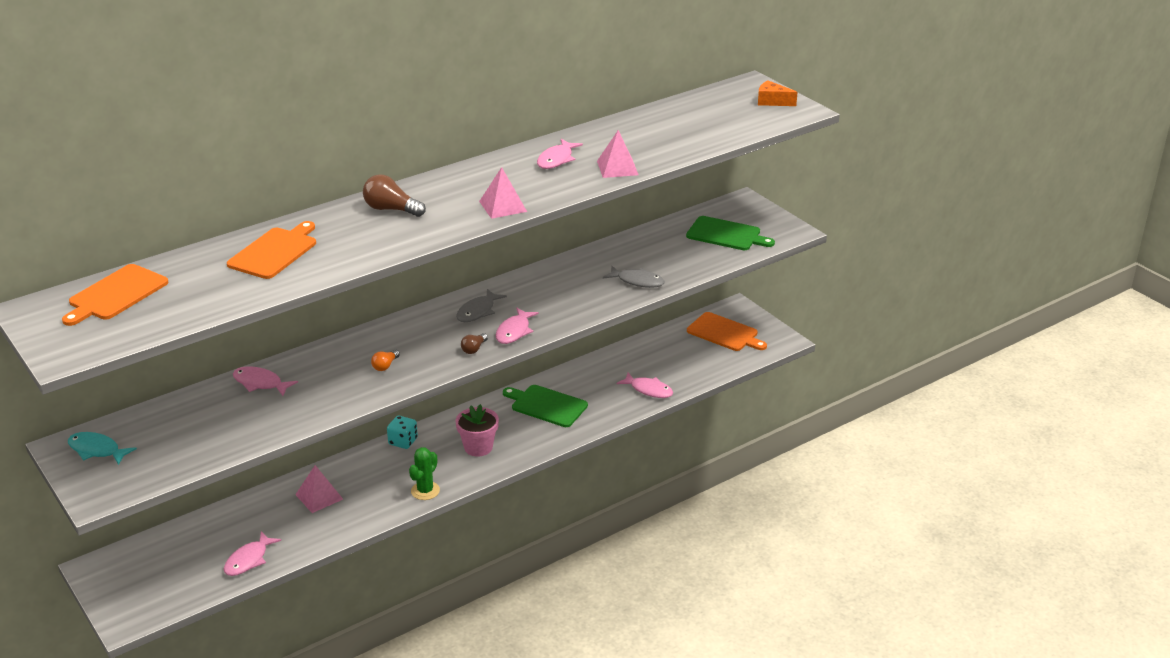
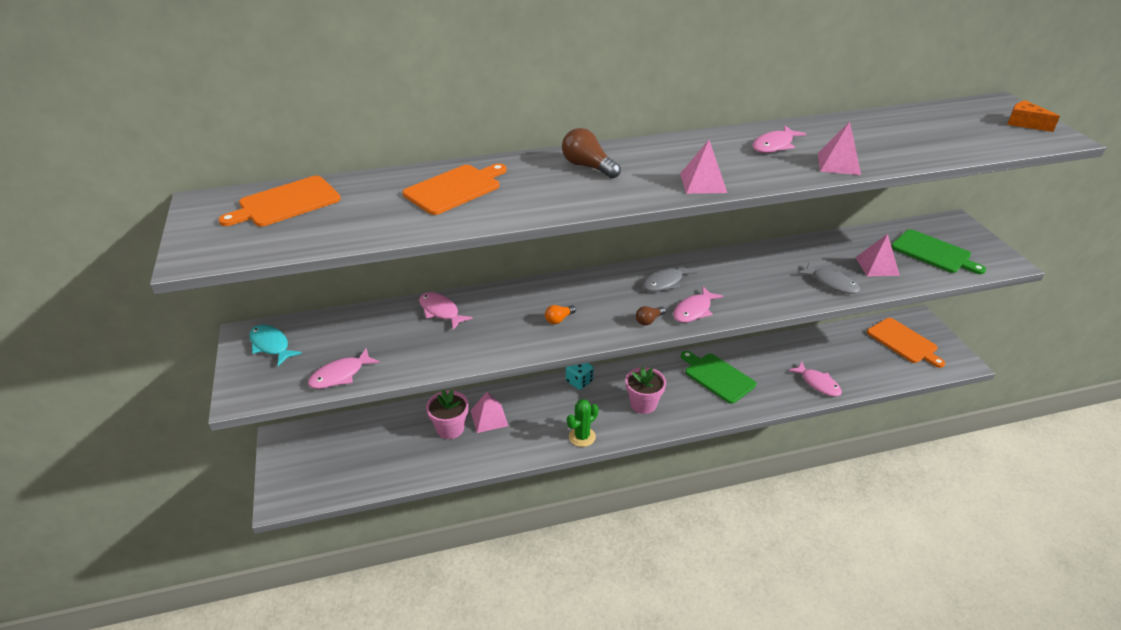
camera: 20 degrees right, 5 degrees up
pink fish [224,531,281,576] -> pink fish moved to [308,348,380,389]
none -> pink flower pot [426,390,469,439]
none -> pink pyramid [855,234,900,276]

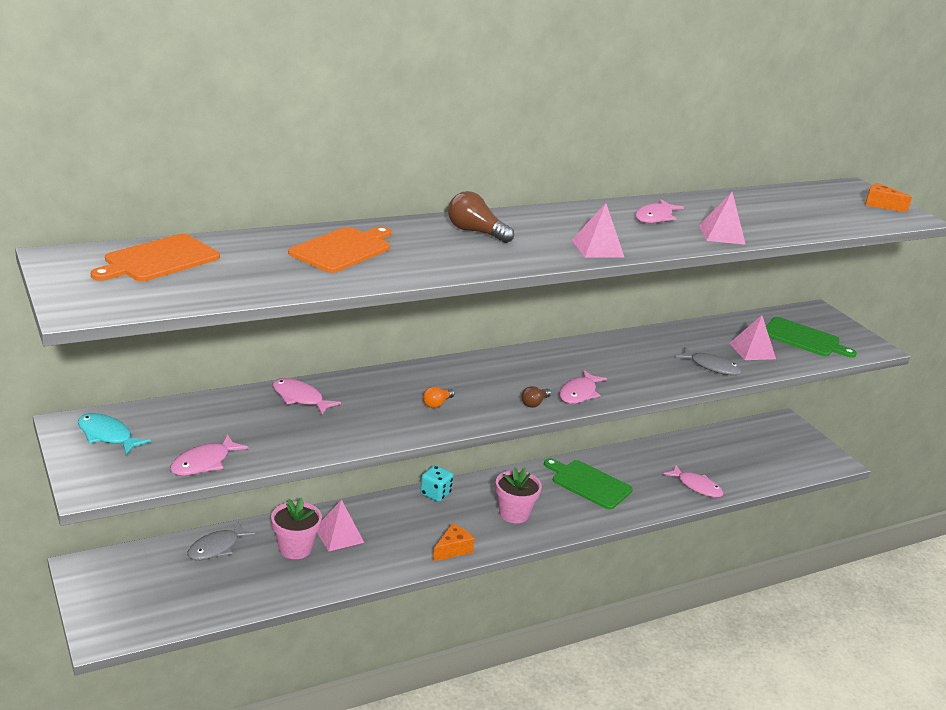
camera: 15 degrees left, 10 degrees down
green cactus [567,399,598,447] -> orange cheese [433,523,475,561]
grey fish [642,262,697,292] -> grey fish moved to [187,522,256,560]
orange cutting board [867,318,945,368] -> none

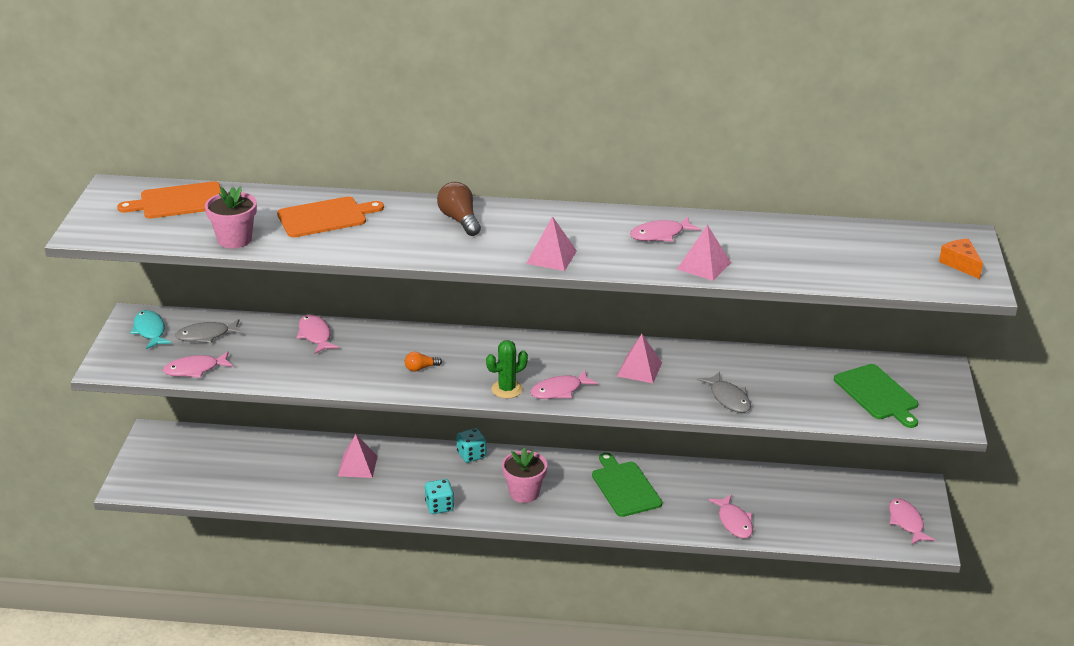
camera: 35 degrees right, 5 degrees up
grey fish [187,522,256,560] -> grey fish moved to [175,319,243,343]
pink flower pot [271,498,322,559] -> pink flower pot moved to [205,187,257,248]
orange cheese [433,523,475,561] -> turquoise dice [425,479,454,514]
brown light bulb [522,386,551,408] -> green cactus [486,340,528,398]
pink pyramid [729,315,776,360] -> pink pyramid moved to [617,334,662,383]
none -> pink fish [889,498,935,545]

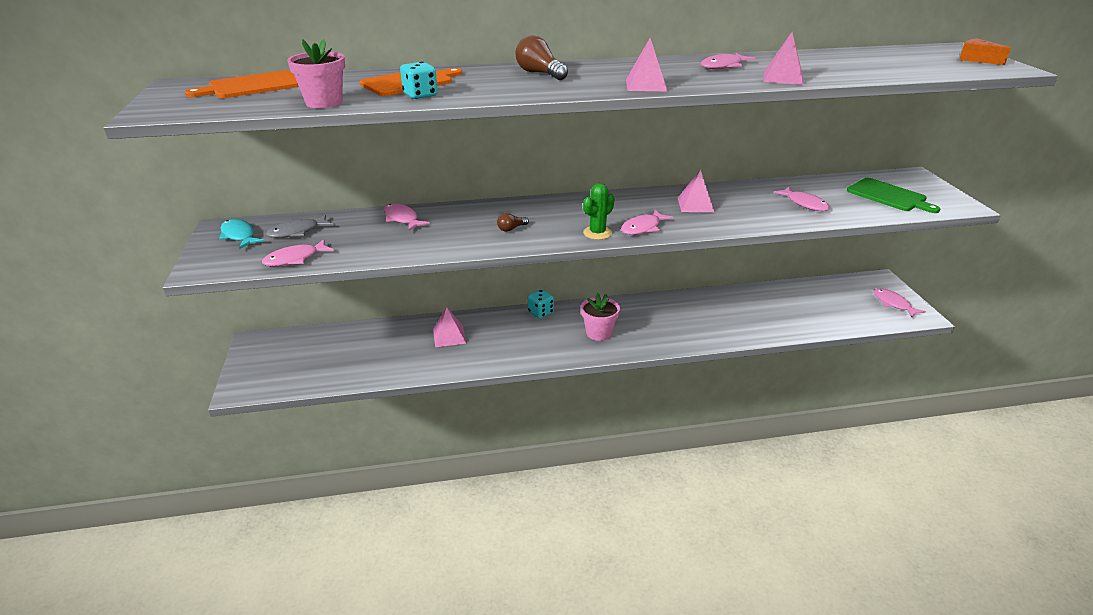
camera: 15 degrees left, 0 degrees up
orange light bulb [405,352,442,372] -> brown light bulb [497,213,529,232]
turquoise dice [425,479,454,514] -> turquoise dice moved to [400,62,438,99]
green cutting board [592,452,662,517] -> none
grey fish [697,372,751,413] -> none
pink fish [709,494,753,538] -> pink fish moved to [773,186,830,211]

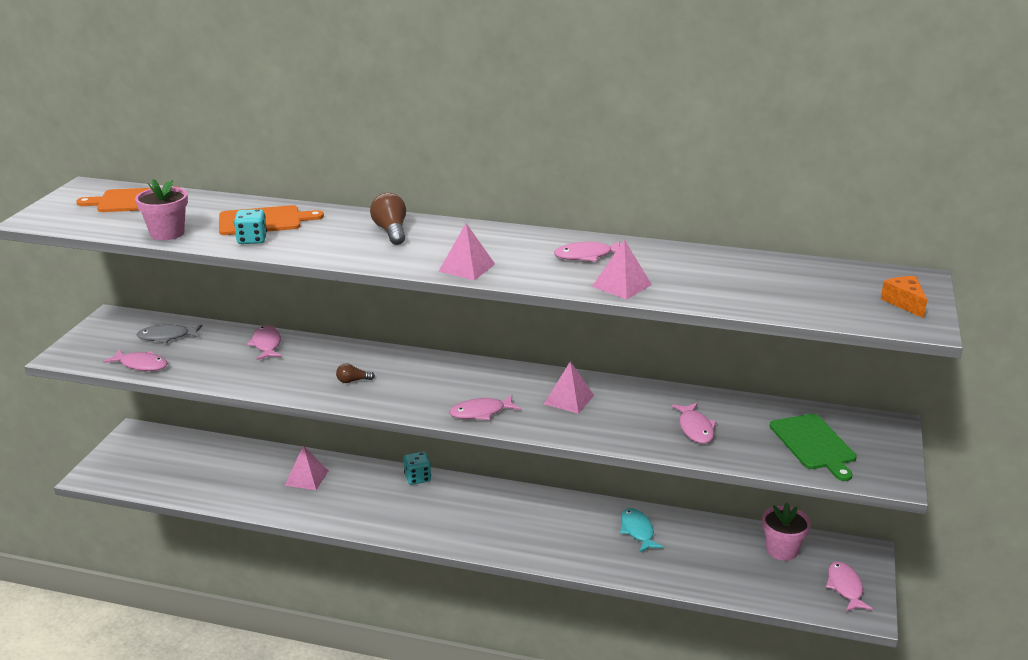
camera: 25 degrees right, 5 degrees down
turquoise fish [219,219,264,249] -> turquoise fish moved to [620,508,664,553]
pink fish [262,239,334,266] -> pink fish turned 150 degrees counterclockwise [103,350,168,371]
pink flower pot [581,293,620,341] -> pink flower pot moved to [762,503,811,561]
green cactus [583,183,614,240] -> none

